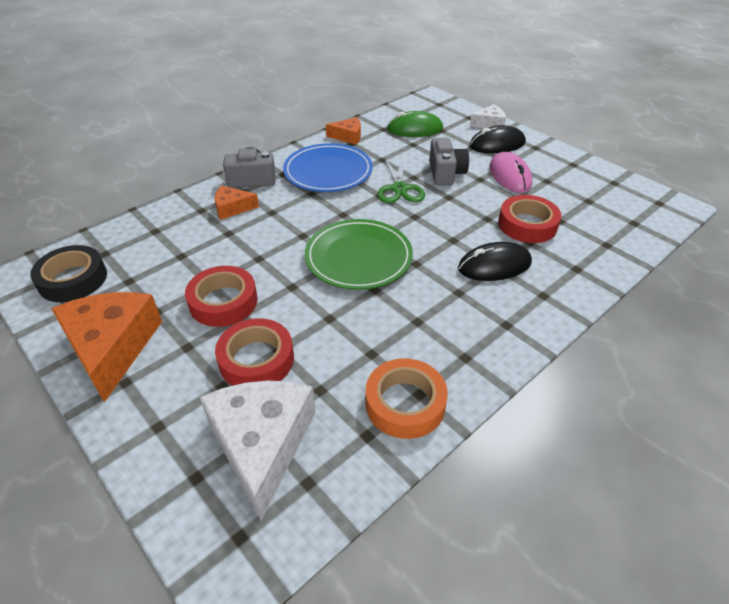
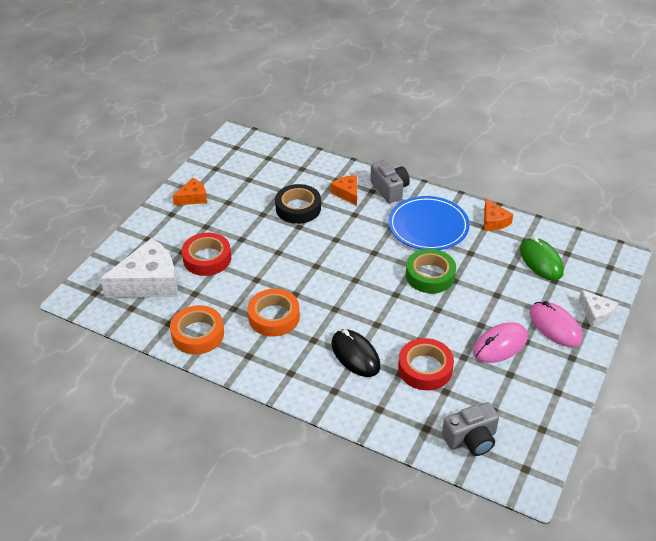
camera: 70 degrees right, 0 degrees up
black tape [30,245,107,302] -> black tape moved to [275,184,321,224]
orange cheese [51,292,162,402] -> orange cheese [172,178,207,206], size x0.51
red tape [185,266,258,327] -> none
green plate [305,219,413,290] -> none
green scissors [377,157,425,203] -> green tape [406,249,456,293]
grey camera [429,138,469,185] -> grey camera moved to [442,402,499,456]
black mouse [469,125,526,153] -> pink mouse [530,301,583,347]
none -> orange tape [248,289,300,337]

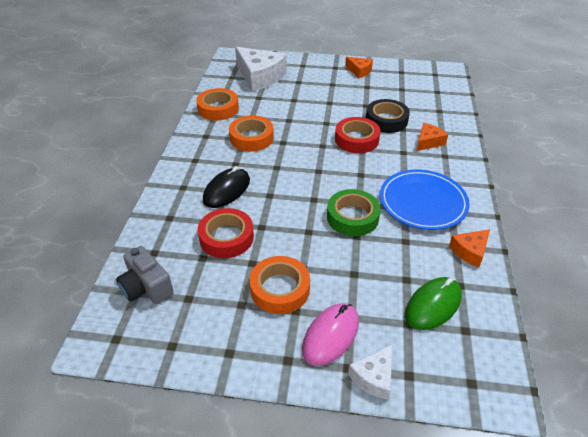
camera: 70 degrees right, 0 degrees up
red tape [182,233,231,276] -> red tape moved to [335,117,380,153]
grey camera [370,160,410,203] -> none
pink mouse [473,322,528,363] -> orange tape [250,256,310,314]

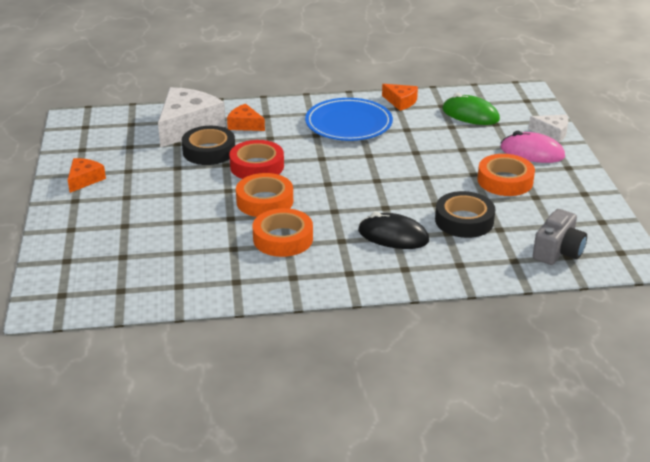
camera: 105 degrees left, 10 degrees down
orange tape [196,88,239,121] -> orange tape moved to [236,173,293,217]
red tape [198,208,254,258] -> black tape [435,191,495,238]
white cheese [235,47,287,91] -> white cheese moved to [158,87,226,148]
green tape [327,189,381,236] -> none

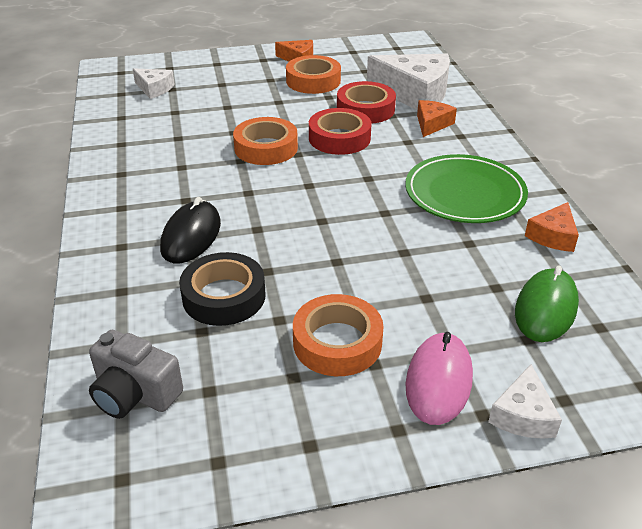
camera: 85 degrees right, 5 degrees up
black tape [182,126,235,165] -> red tape [337,81,396,124]
orange tape [253,208,313,257] -> orange tape moved to [286,55,341,94]
blue plate [305,98,393,141] -> green plate [405,154,528,223]
none -> white cheese [133,68,175,99]

